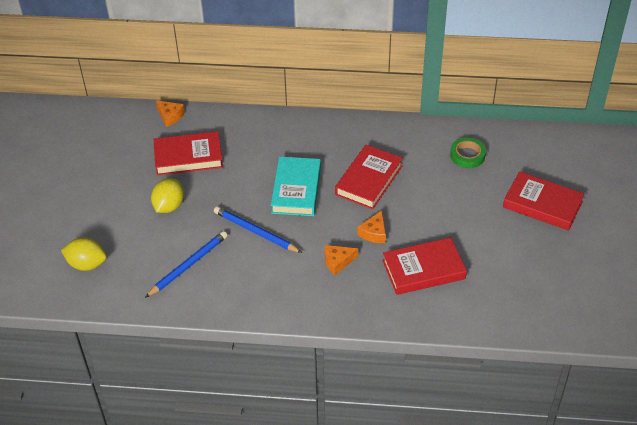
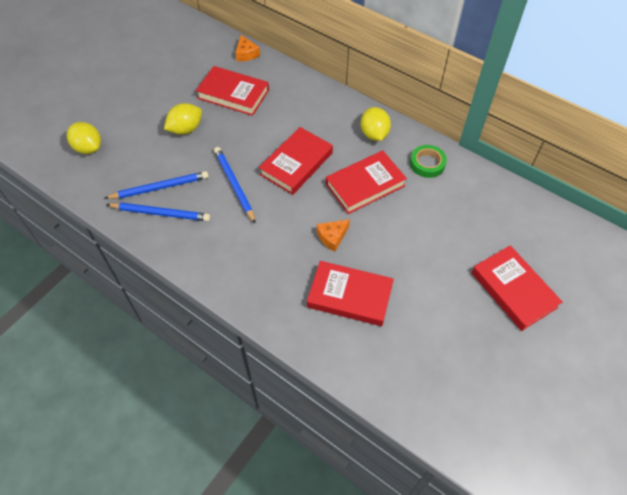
camera: 30 degrees right, 10 degrees up
turquoise book [271,157,321,216] -> red book [259,127,333,195]
orange cheese [325,245,358,275] -> none
green tape [450,137,486,168] -> green tape moved to [410,145,447,178]
none -> blue pencil [106,202,210,221]
none -> yellow lemon [360,107,391,141]

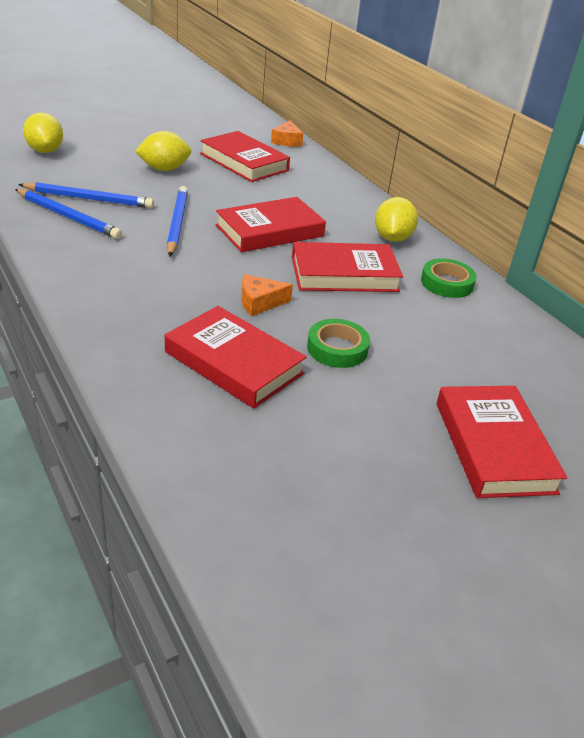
camera: 20 degrees right, 20 degrees down
none -> green tape [307,319,370,368]

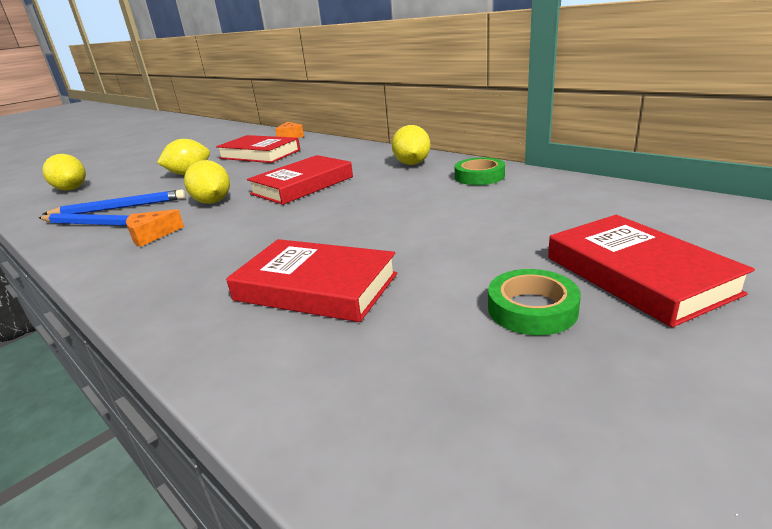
camera: 10 degrees left, 10 degrees down
blue pencil [167,186,188,256] -> yellow lemon [184,160,230,204]
orange cheese [241,274,293,316] -> orange cheese moved to [126,209,184,247]
red book [292,242,403,292] -> none
green tape [307,319,370,368] -> green tape moved to [488,269,581,335]

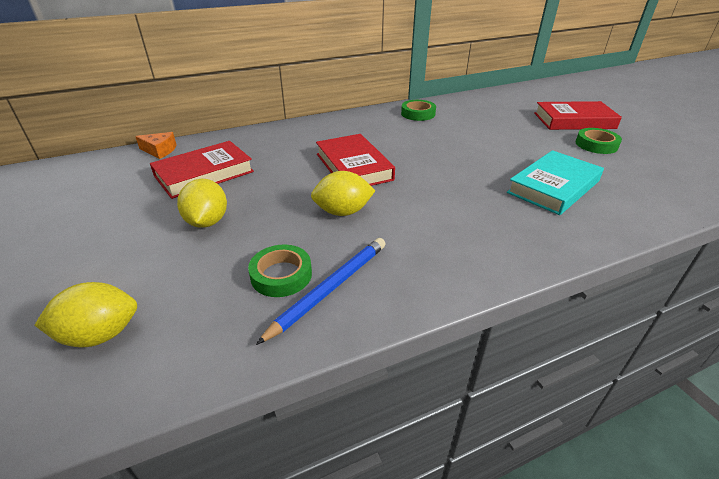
camera: 70 degrees left, 10 degrees up
blue pencil [43,189,186,215] -> green tape [248,245,312,297]
orange cheese [126,209,184,247] -> none
red book [226,239,397,322] -> turquoise book [507,150,604,215]
yellow lemon [392,125,431,165] -> none

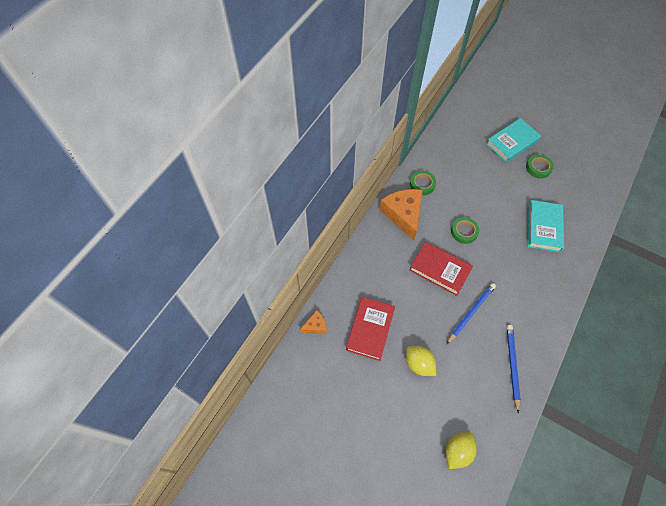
camera: 35 degrees left, 25 degrees up
green tape [248,245,312,297] -> green tape moved to [451,217,479,244]
yellow lemon [311,171,376,216] -> blue pencil [447,283,496,344]
red book [534,101,622,130] -> turquoise book [486,118,541,163]
none -> orange cheese [379,189,423,240]

